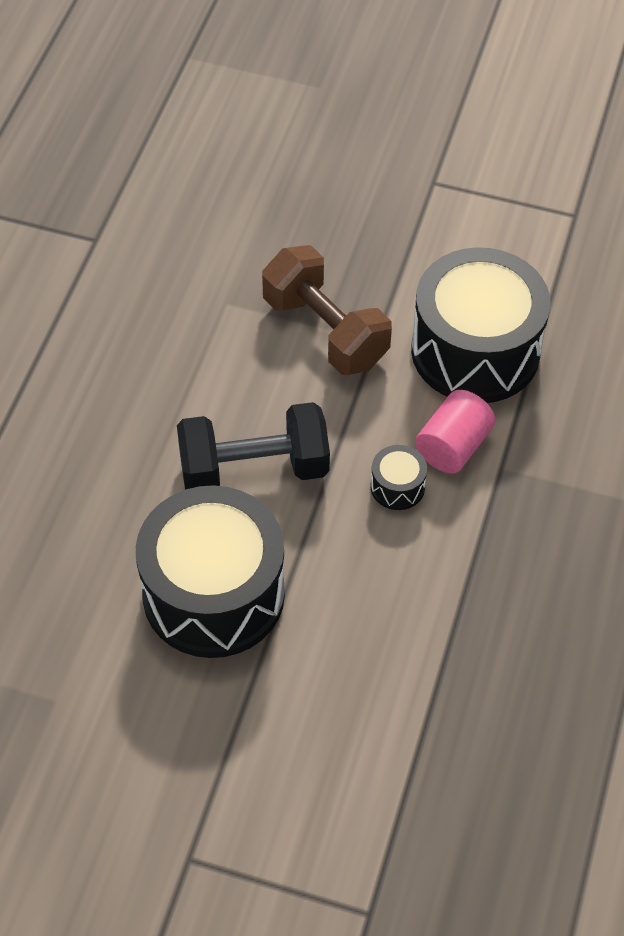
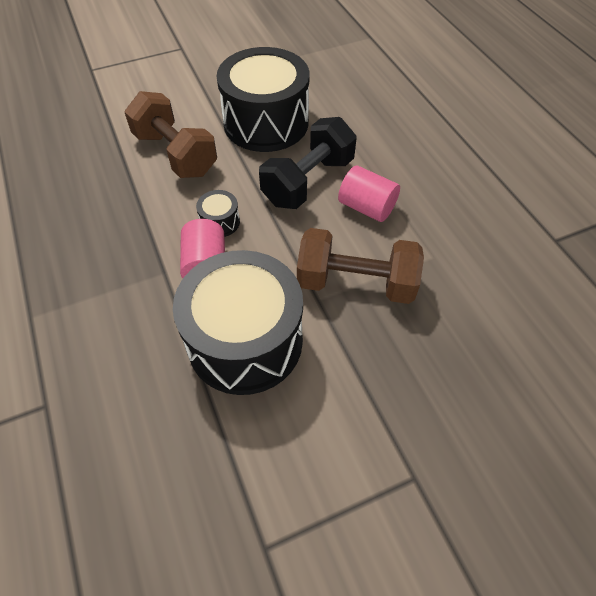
camera: 140 degrees right, 0 degrees up
none -> brown dumbbell [124,91,217,178]
none -> pink cylinder [338,166,400,222]

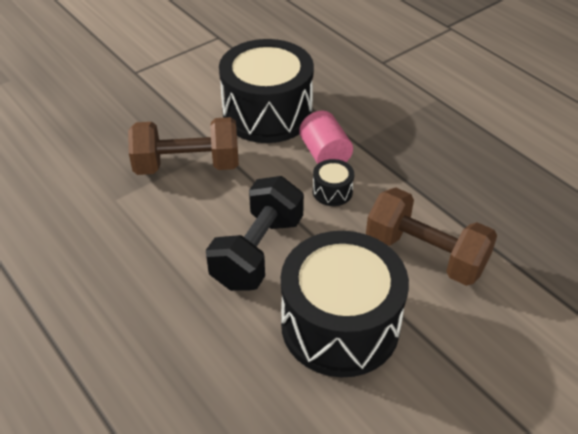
camera: 165 degrees right, 10 degrees down
pink cylinder [338,166,400,222] -> none

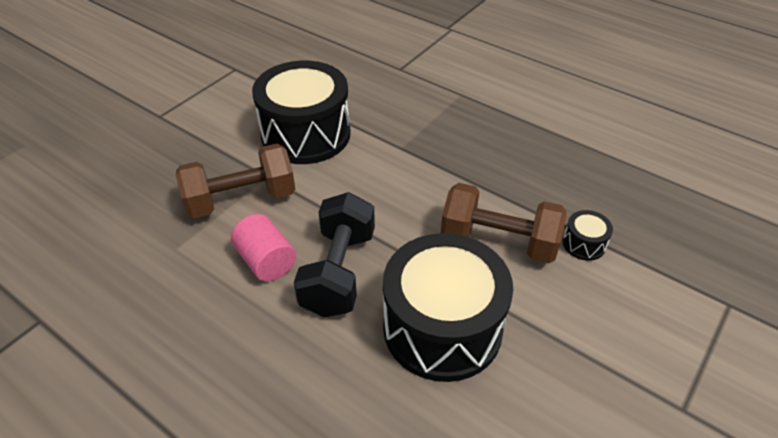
camera: 15 degrees left, 0 degrees up
pink cylinder [299,111,353,164] -> pink cylinder moved to [231,214,296,281]
black drum [313,159,354,206] -> black drum moved to [563,210,613,261]

